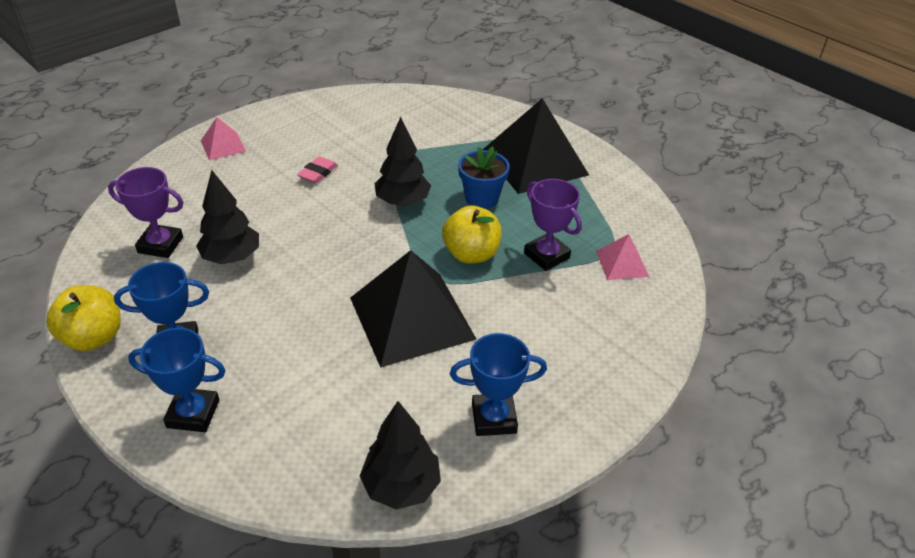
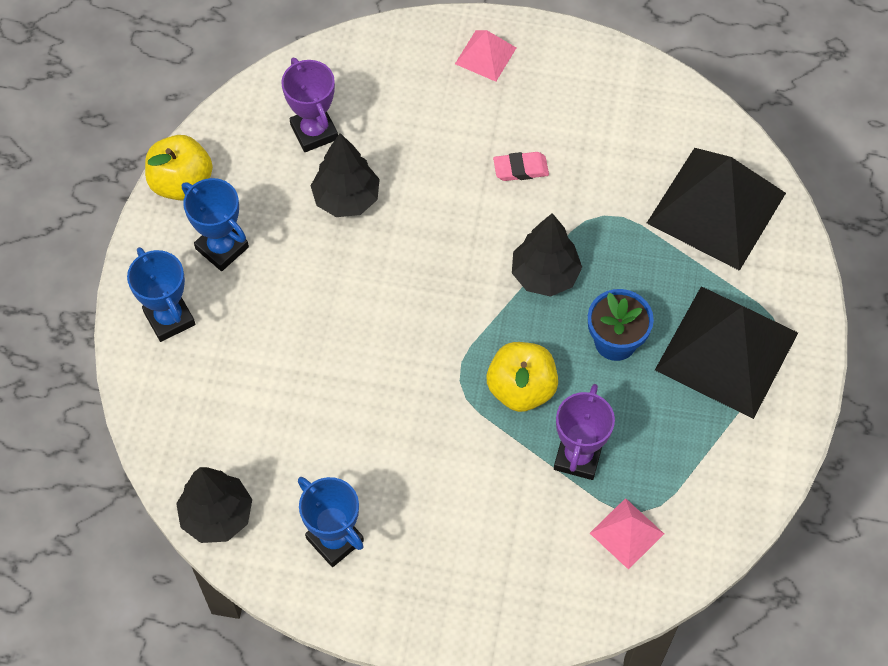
camera: 55 degrees right, 20 degrees up
black pyramid [350,250,477,368] -> black pyramid moved to [647,148,786,271]

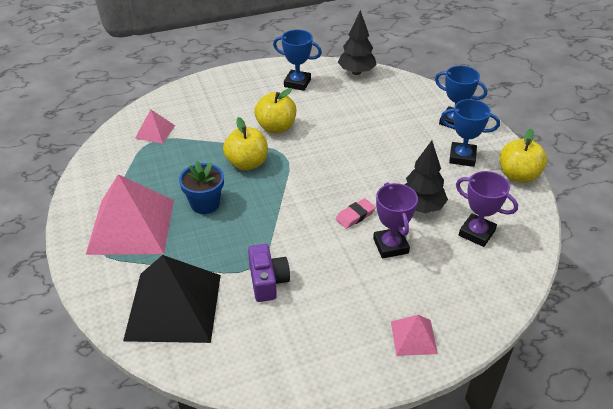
camera: 150 degrees right, 20 degrees down
pink eraser [493,152,549,181] -> pink eraser moved to [336,198,376,229]
black tree [512,213,582,297] -> none
purple trophy [554,384,615,480] -> purple trophy moved to [373,182,418,259]
black pyramid [655,286,798,419] -> pink pyramid [86,174,174,255]
none -> purple camera [248,244,290,302]
none -> yellow apple [254,88,296,133]

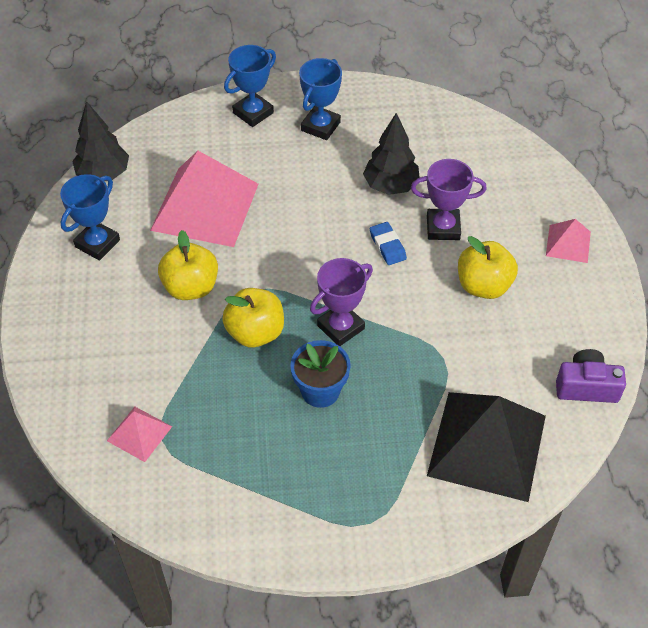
camera: 75 degrees left, 10 degrees up
pink pyramid [86,174,174,255] -> pink pyramid moved to [150,151,258,247]
purple camera [248,244,290,302] -> purple camera moved to [556,349,626,403]
pink eraser [336,198,376,229] -> blue eraser [370,222,407,265]
purple trophy [456,171,518,247] -> purple trophy moved to [310,258,373,346]
yellow apple [500,129,547,183] -> yellow apple moved to [458,236,518,299]

